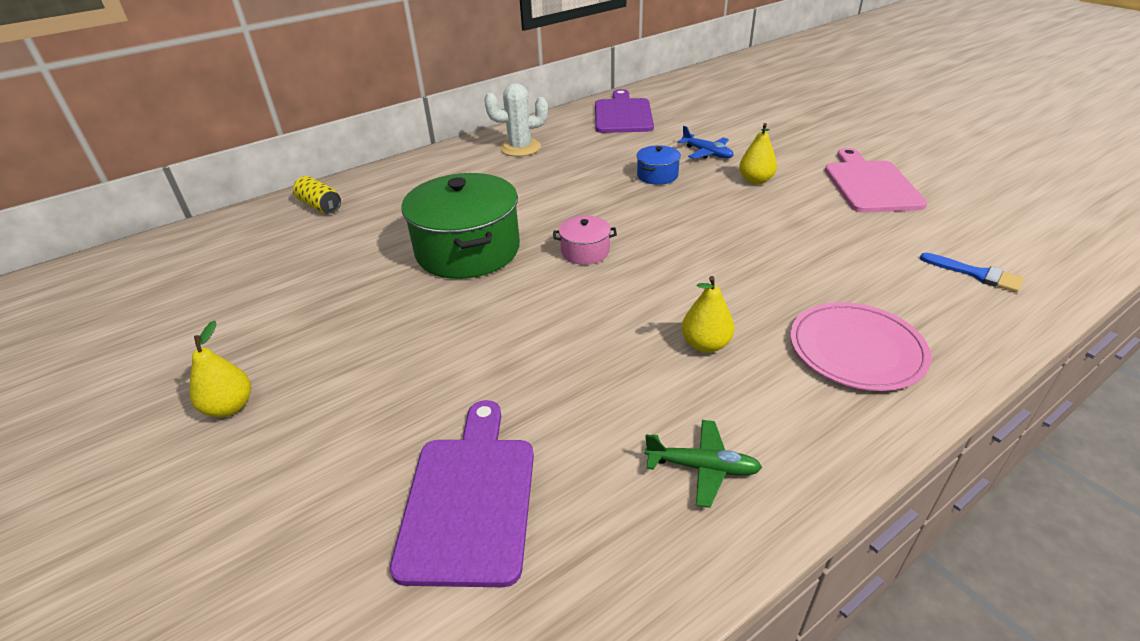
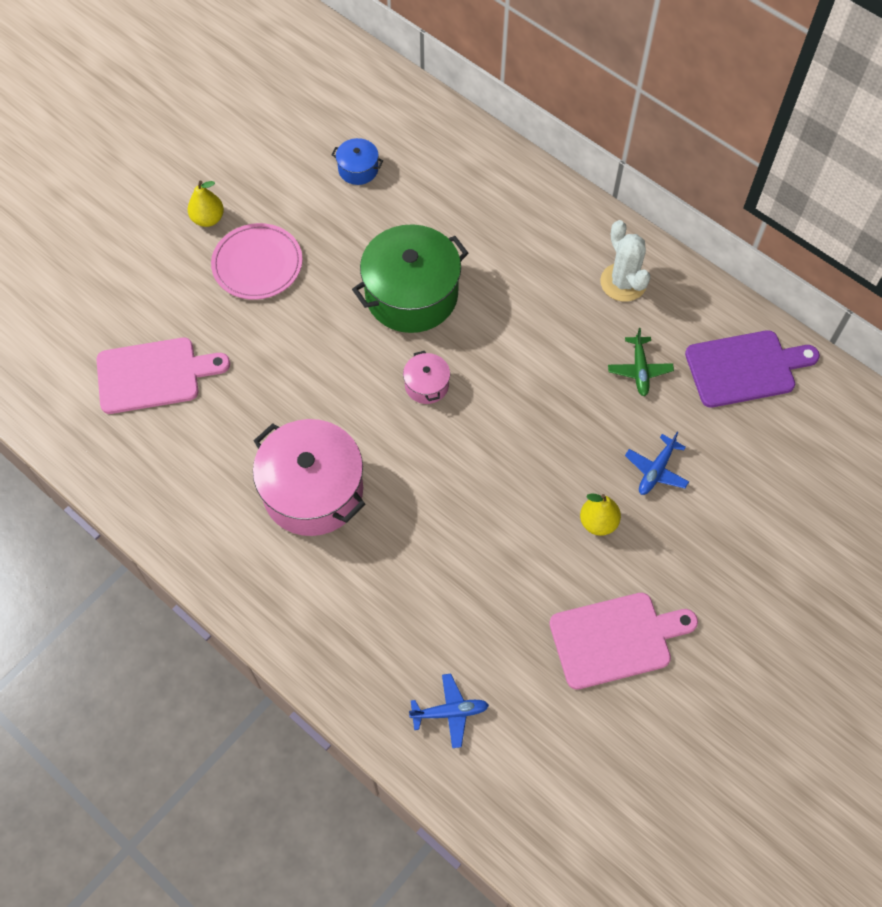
camera: 75 degrees right, 25 degrees up
yellow can [293,176,341,214] -> none
purple cutting board [390,400,534,587] -> pink cutting board [96,338,230,414]
blue pot [637,145,681,185] -> blue pot moved to [332,138,383,185]
green plane [644,420,763,508] -> green plane moved to [608,328,674,396]
yellow pear [682,276,734,353] -> pink pot [253,419,365,536]
pink plate [790,302,931,391] -> pink plate moved to [211,223,303,300]
blue brush [920,253,1024,292] -> blue plane [409,674,489,748]

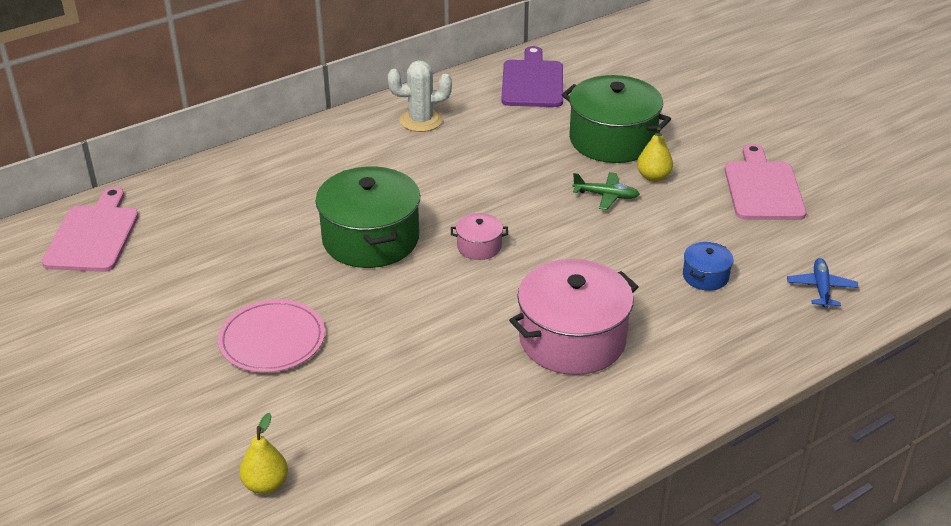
camera: 75 degrees left, 25 degrees down
pink cutting board [96,338,230,414] -> pink cutting board moved to [42,187,139,272]
yellow pear [188,180,224,227] -> yellow pear moved to [239,413,288,494]
blue pot [332,138,383,185] -> blue pot moved to [683,242,734,291]
green plane [608,328,674,396] -> green plane moved to [573,172,640,210]
blue plane [625,432,689,495] -> green pot [562,75,671,163]

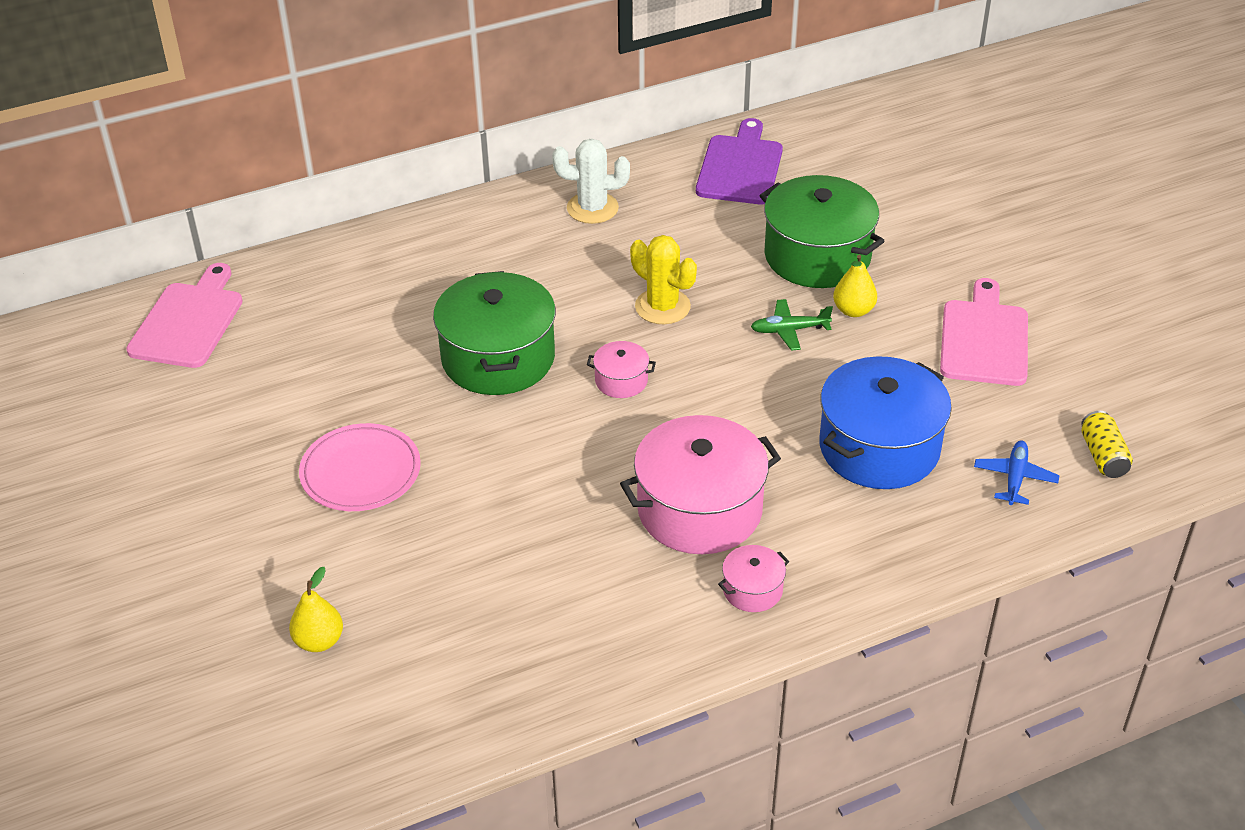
camera: 10 degrees right, 5 degrees up
green plane [573,172,640,210] -> green plane turned 150 degrees clockwise [751,299,833,351]
blue pot [683,242,734,291] -> blue pot [820,356,952,489], size x2.18
none -> yellow cactus [630,235,697,324]
none -> pink pot [718,545,789,612]
none -> yellow can [1081,411,1133,478]

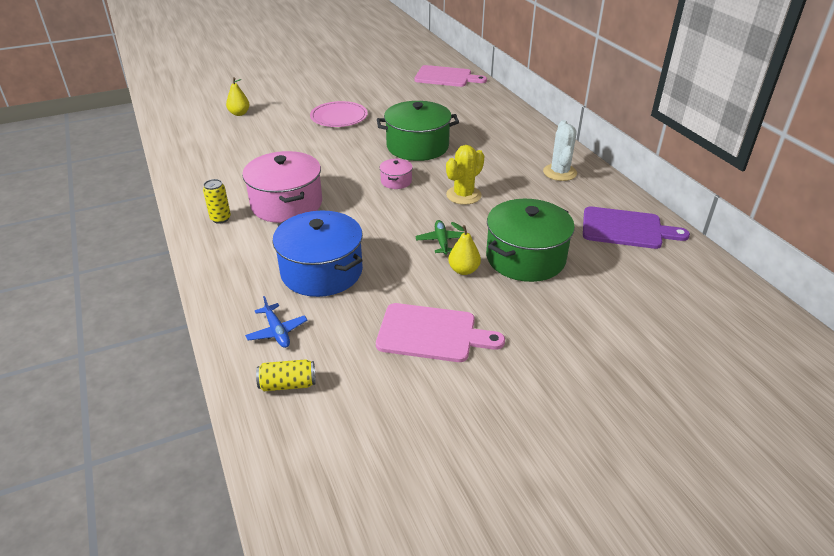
camera: 90 degrees right, 5 degrees down
pink pot [718,545,789,612] -> yellow can [203,179,231,224]
blue plane [974,441,1060,505] -> blue plane turned 45 degrees clockwise [245,296,307,348]

